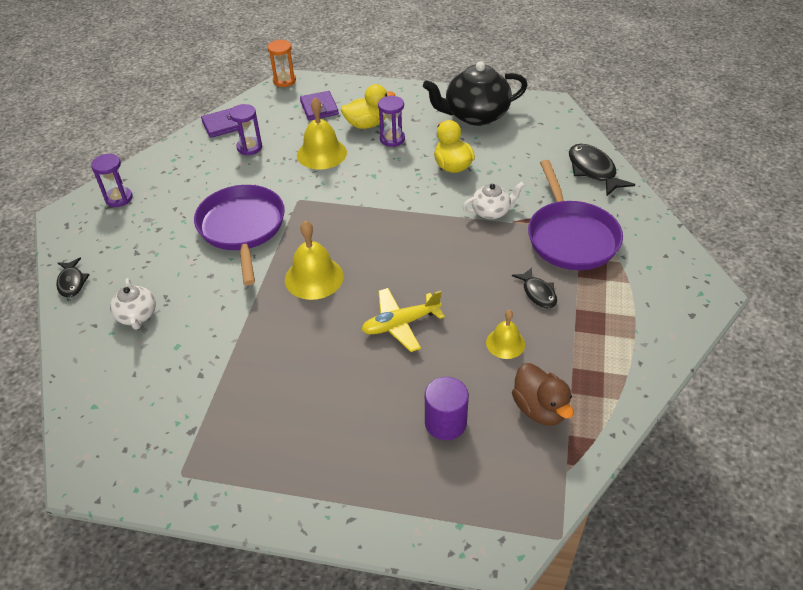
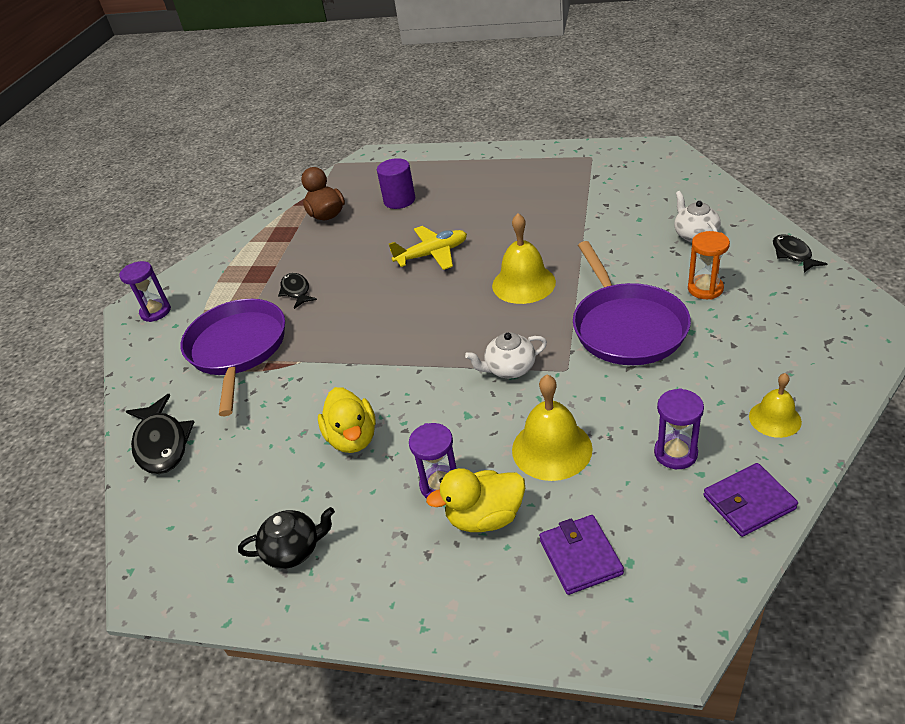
camera: 175 degrees left, 5 degrees down
purple hourglass [91,153,133,207] -> purple hourglass moved to [119,261,171,322]
orange hourglass [267,40,296,87] -> orange hourglass moved to [688,231,730,299]
black teapot [423,61,528,126] -> black teapot [238,507,335,569], size x0.53
white teapot [463,182,524,219] -> white teapot moved to [465,332,547,379]
yellow bell [486,310,525,359] -> yellow bell moved to [749,373,802,438]

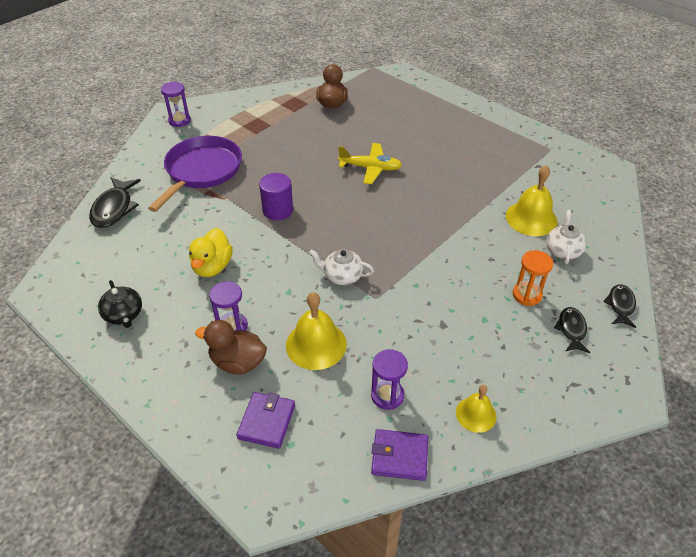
camera: 25 degrees right, 5 degrees up
black teapot [238,507,335,569] -> black teapot turned 45 degrees clockwise [98,280,142,328]
black fish [278,273,317,309] -> black fish moved to [554,307,590,353]
purple cylinder [377,158,415,209] -> purple cylinder moved to [259,173,293,221]
yellow duck [426,468,525,532] -> brown duck [195,320,267,374]
yellow bell [492,213,556,304] -> yellow bell moved to [506,165,558,236]
purple pan [573,241,691,365] -> none

